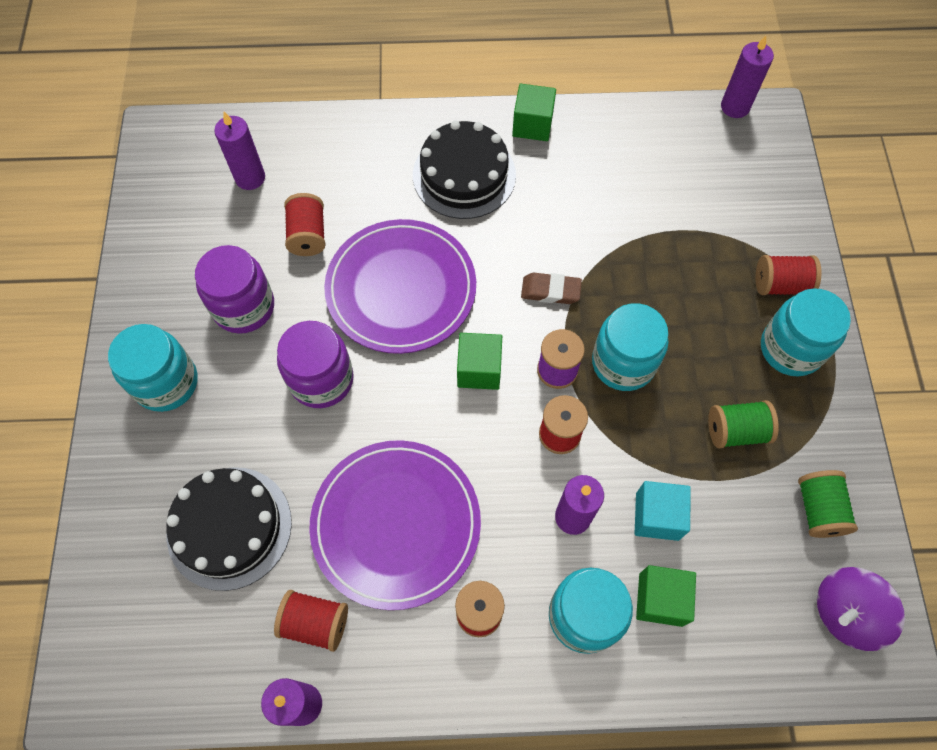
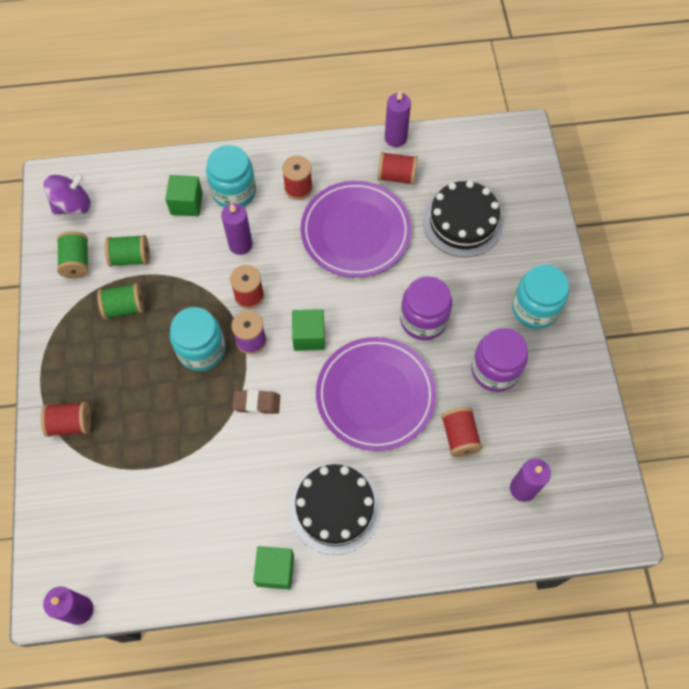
camera: 175 degrees right, 0 degrees up
turquoise cube [635,481,691,541] -> none
turquoise jar [761,288,851,377] -> none
none -> green spool [105,235,150,267]

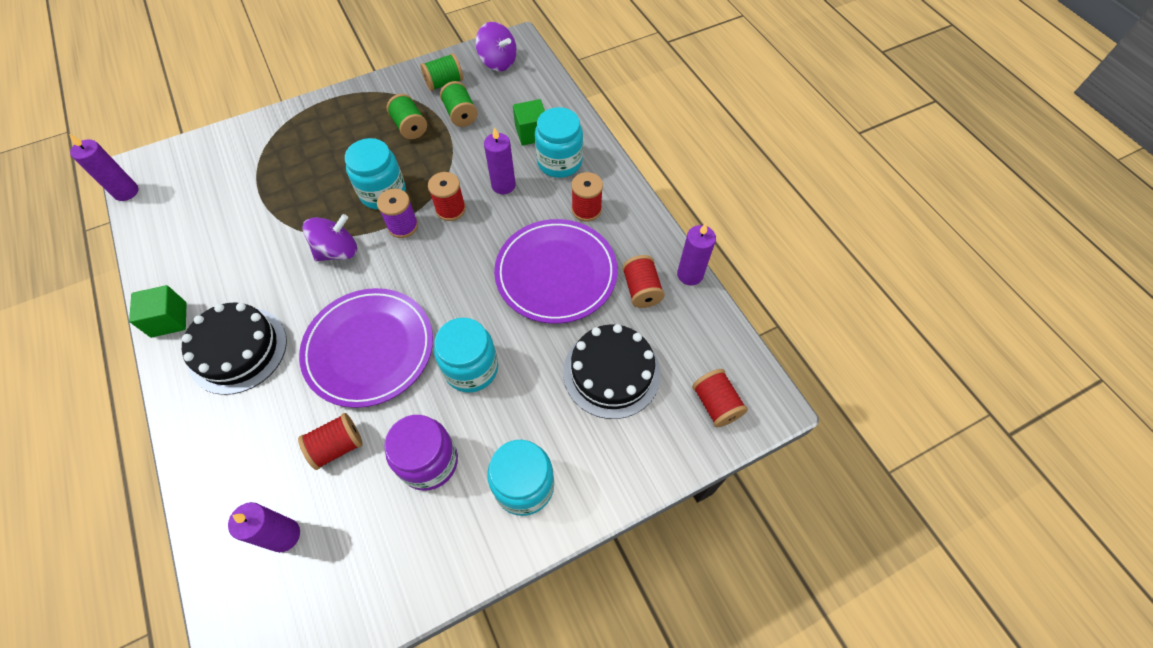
camera: 70 degrees right, 5 degrees down
red spool [40,402,91,437] -> red spool moved to [692,369,748,428]
brown eraser [232,390,280,414] -> purple spinning top [302,214,357,261]
green cube [292,309,325,351] -> none
purple jar [400,276,452,340] -> turquoise jar [434,318,498,393]

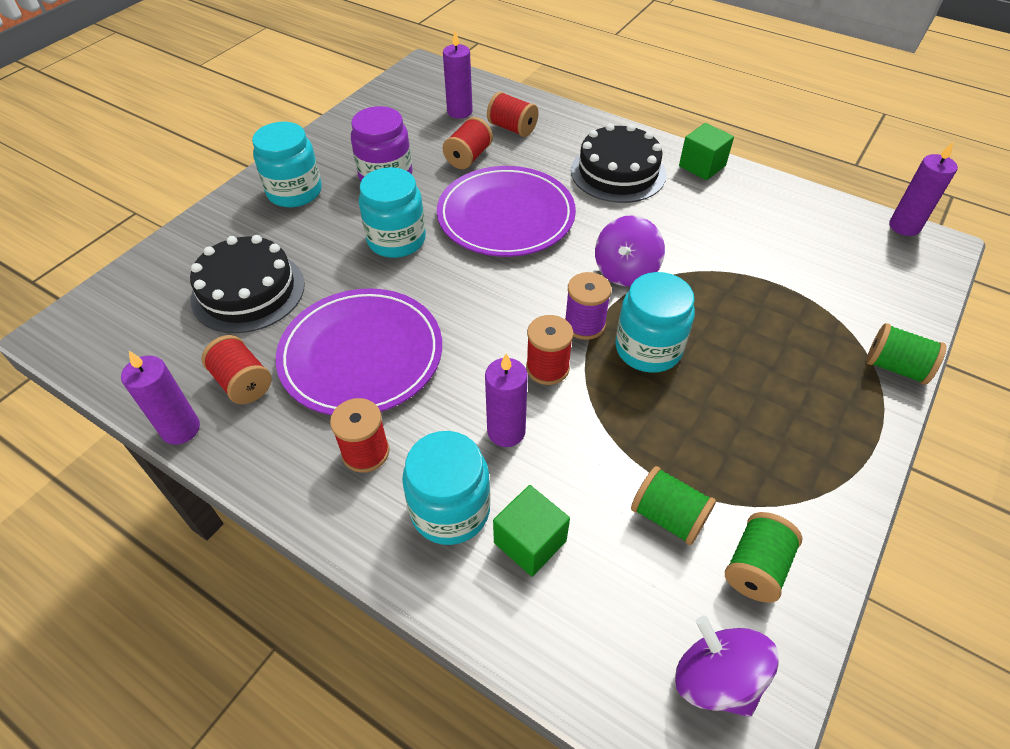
camera: 150 degrees right, 10 degrees down
green spool [387,94,427,139] -> green spool moved to [866,323,946,385]
purple spinning top [475,22,517,71] -> purple spinning top turned 45 degrees clockwise [675,616,779,717]
red spool [692,369,748,428] -> red spool moved to [487,92,539,137]

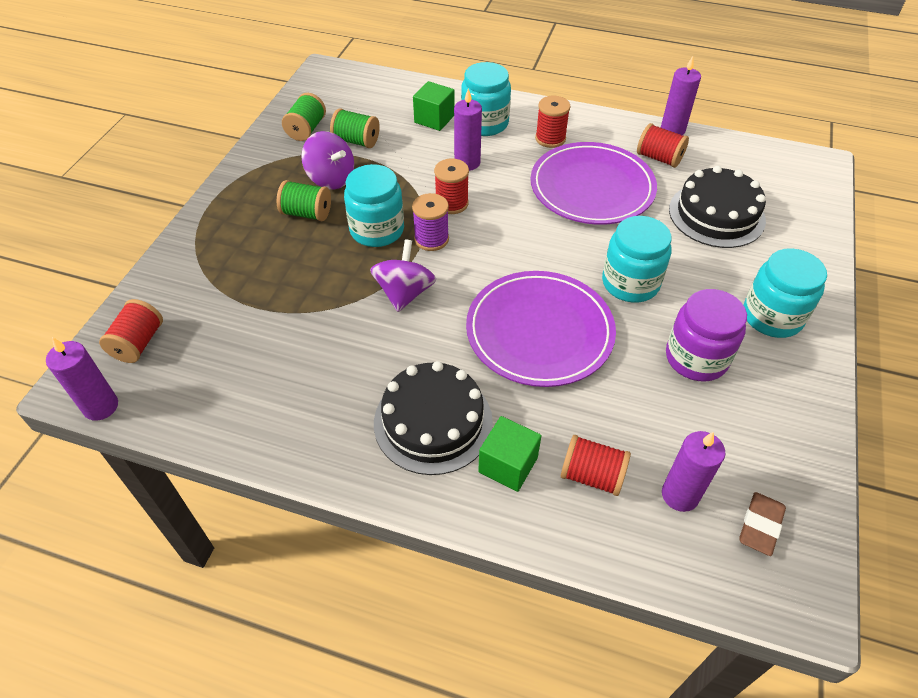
camera: 165 degrees right, 0 degrees up
red spool [443,117,493,169] -> red spool moved to [99,299,163,363]
purple spinning top [675,616,779,717] -> purple spinning top moved to [301,131,354,190]
green cube [679,123,734,180] -> green cube moved to [478,416,541,492]
green spool [866,323,946,385] -> green spool moved to [277,180,331,221]
none -> brown eraser [739,492,786,556]

